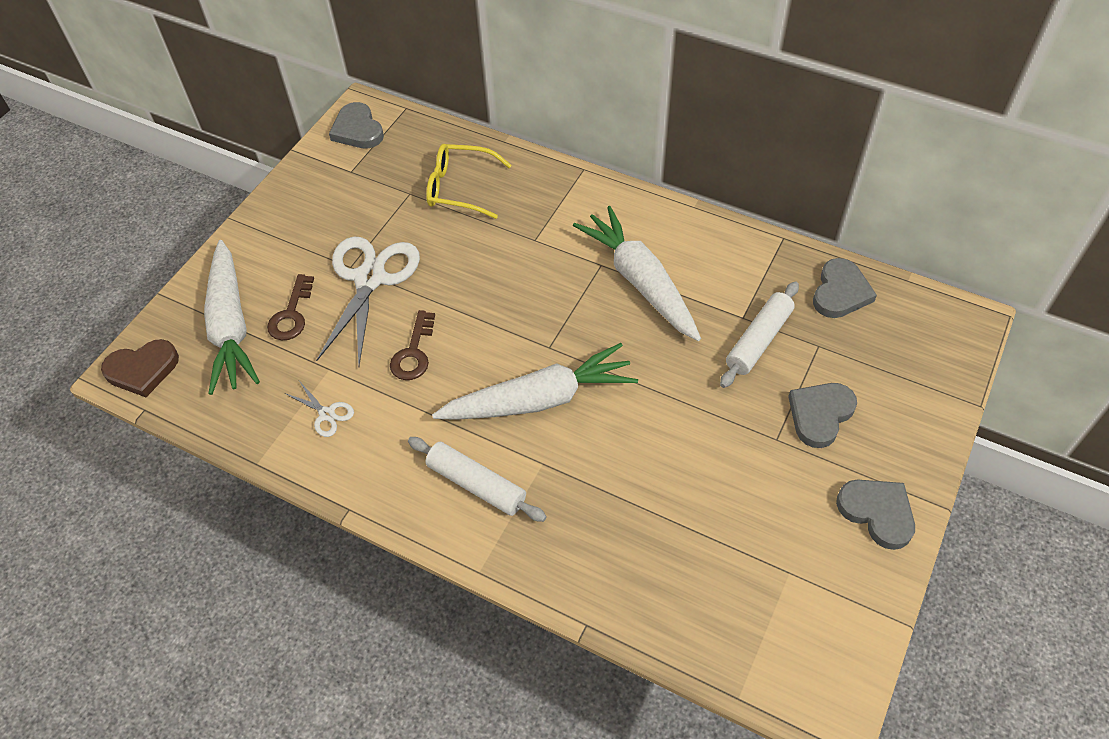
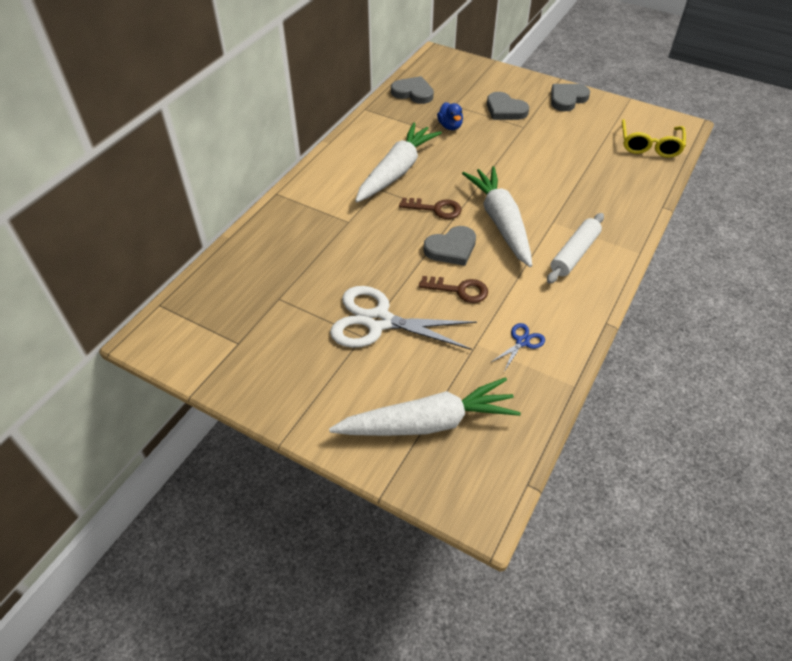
camera: 90 degrees left, 5 degrees down
brown heart [101,339,179,397] -> none
brown key [267,274,314,340] -> brown key moved to [399,198,462,219]
white scissors [285,381,354,437] -> blue scissors [490,323,545,372]
grey heart [329,102,384,149] -> grey heart moved to [423,226,476,266]
yellow glasses [426,144,512,219] -> yellow glasses moved to [622,119,686,158]
white carrot [573,206,701,341] -> white carrot turned 150 degrees clockwise [355,122,442,202]
white rolling pin [720,281,799,388] -> blue duck [437,102,463,130]

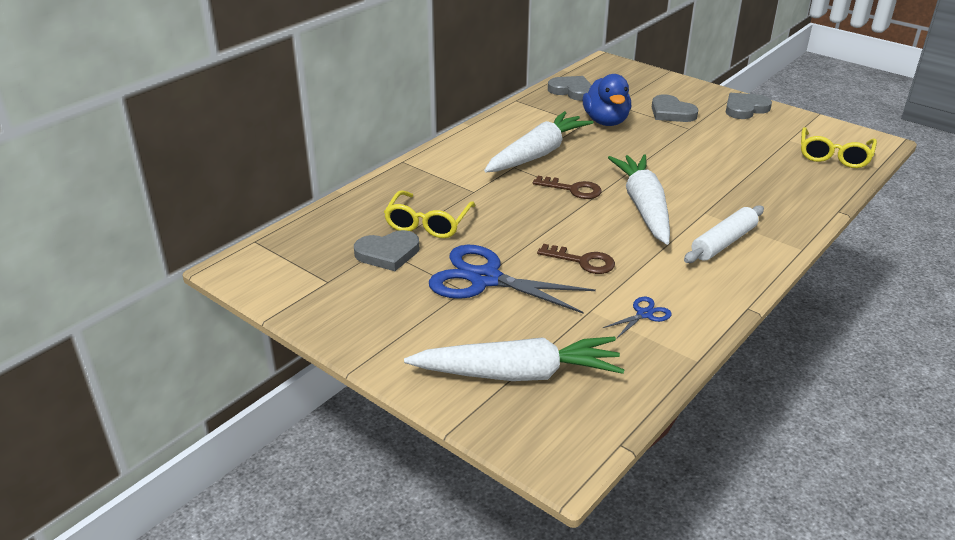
camera: 10 degrees right, 15 degrees down
white scissors [330,286,477,350] -> blue scissors [429,245,596,314]
grey heart [423,226,476,266] -> grey heart moved to [354,230,420,271]
blue duck [437,102,463,130] -> blue duck [583,74,631,126], size x1.72
none -> yellow glasses [384,190,476,238]

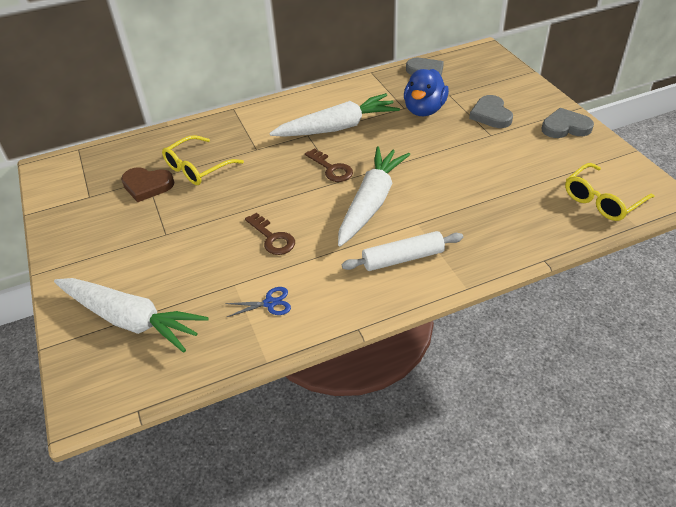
camera: 30 degrees right, 10 degrees up
grey heart [354,230,420,271] -> brown heart [121,167,175,203]
blue scissors [429,245,596,314] -> none

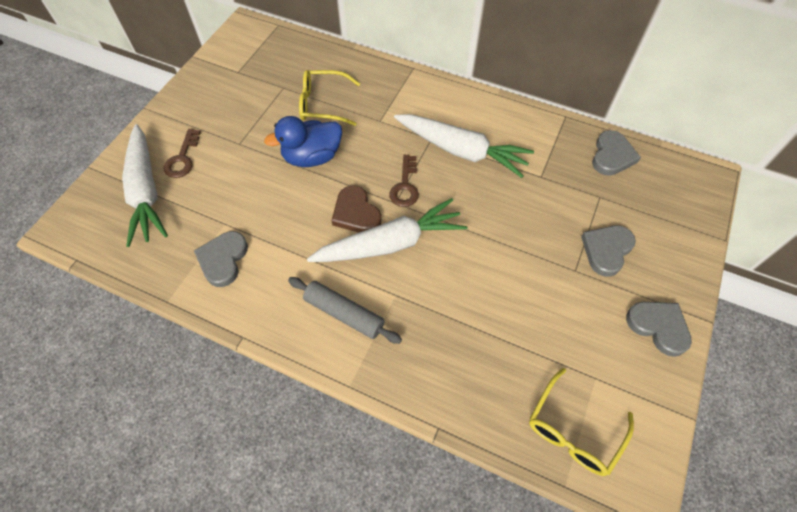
camera: 45 degrees right, 15 degrees up
brown heart [121,167,175,203] -> brown heart moved to [331,185,381,232]
blue scissors [225,287,291,317] -> grey heart [194,231,248,287]
brown key [245,213,295,255] -> brown key moved to [164,129,201,178]
white rolling pin [342,231,463,271] -> grey rolling pin [288,277,402,344]
blue duck [404,69,449,116] -> blue duck moved to [264,116,342,167]
yellow glasses [565,163,655,221] -> yellow glasses turned 60 degrees counterclockwise [529,368,634,476]

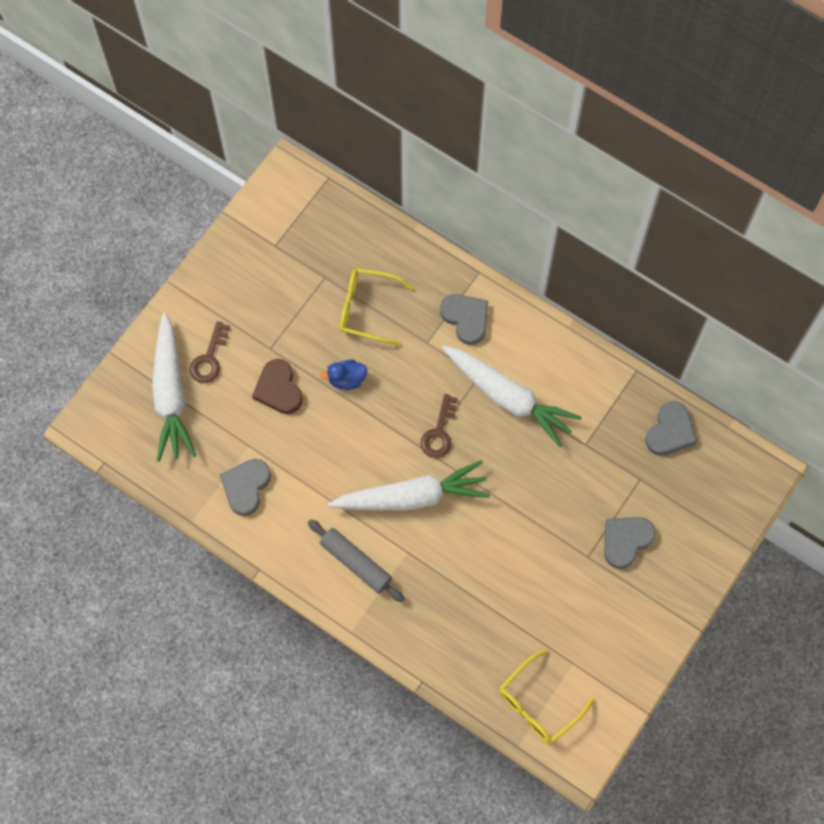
camera: 10 degrees right, 10 degrees up
blue duck [264,116,342,167] -> blue duck [320,360,367,390], size x0.58
brown heart [331,185,381,232] -> brown heart moved to [252,359,303,414]
grey heart [626,302,692,357] -> grey heart moved to [440,294,488,345]

